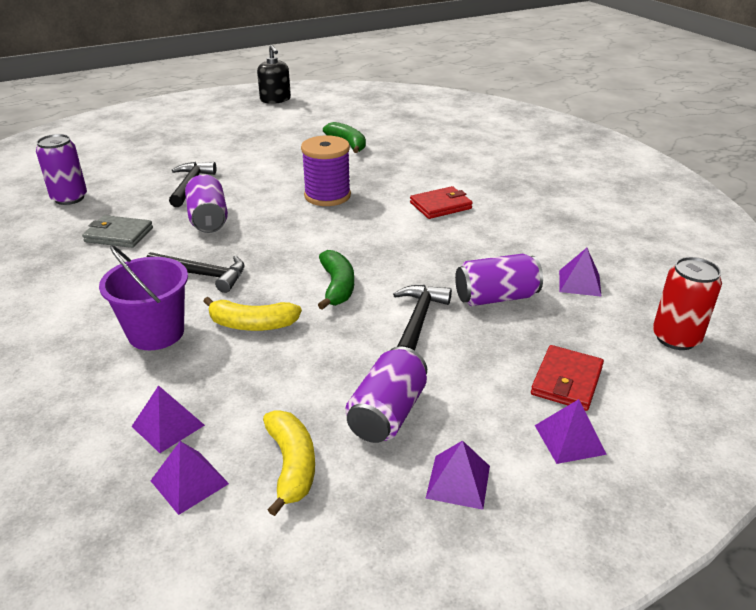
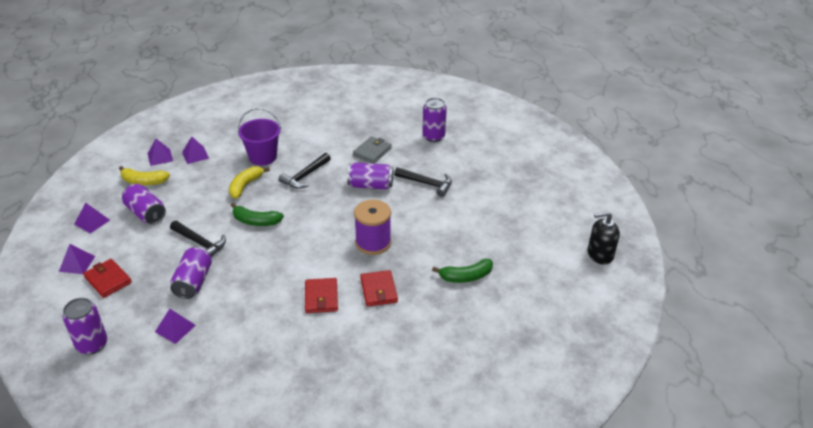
camera: 110 degrees right, 5 degrees up
red can [653,257,722,350] -> purple can [62,298,107,355]
none -> red wallet [360,270,398,307]

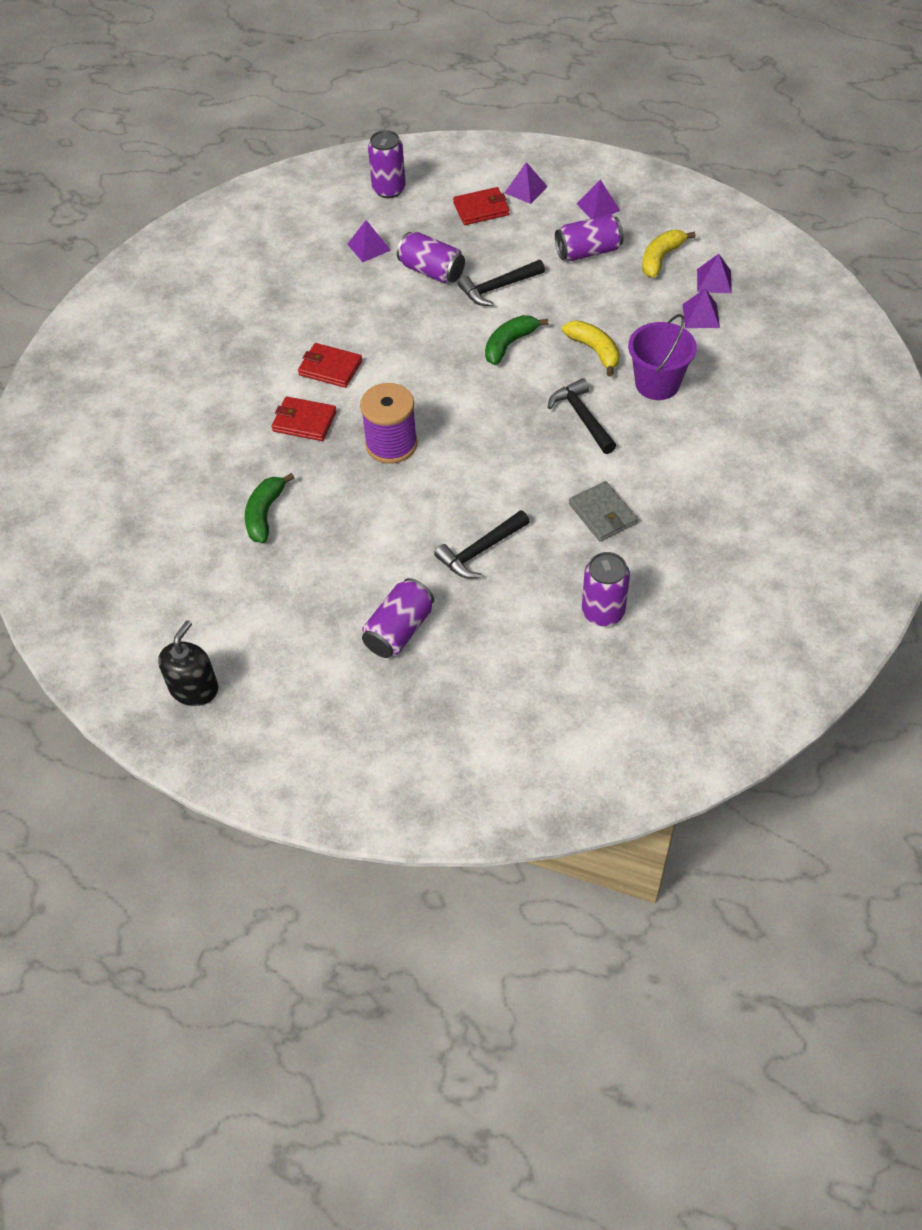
camera: 120 degrees right, 15 degrees up
purple can [347,162,393,190] -> purple can moved to [362,578,434,658]

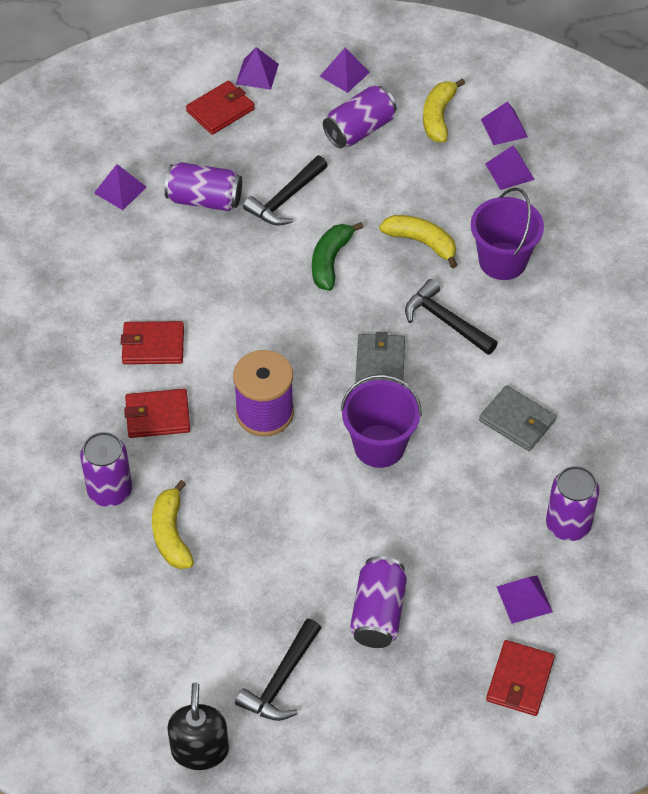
camera: 25 degrees left, 0 degrees up
green banana [245,473,294,543] -> yellow banana [152,480,194,569]
purple can [368,130,406,198] -> purple can moved to [80,432,132,507]
black hammer [434,510,530,579] -> black hammer moved to [235,619,321,721]
none -> purple bucket [341,374,422,468]
none -> grey wallet [355,332,405,387]
none -> red wallet [486,640,555,716]
none -> purple pyramid [497,576,553,624]

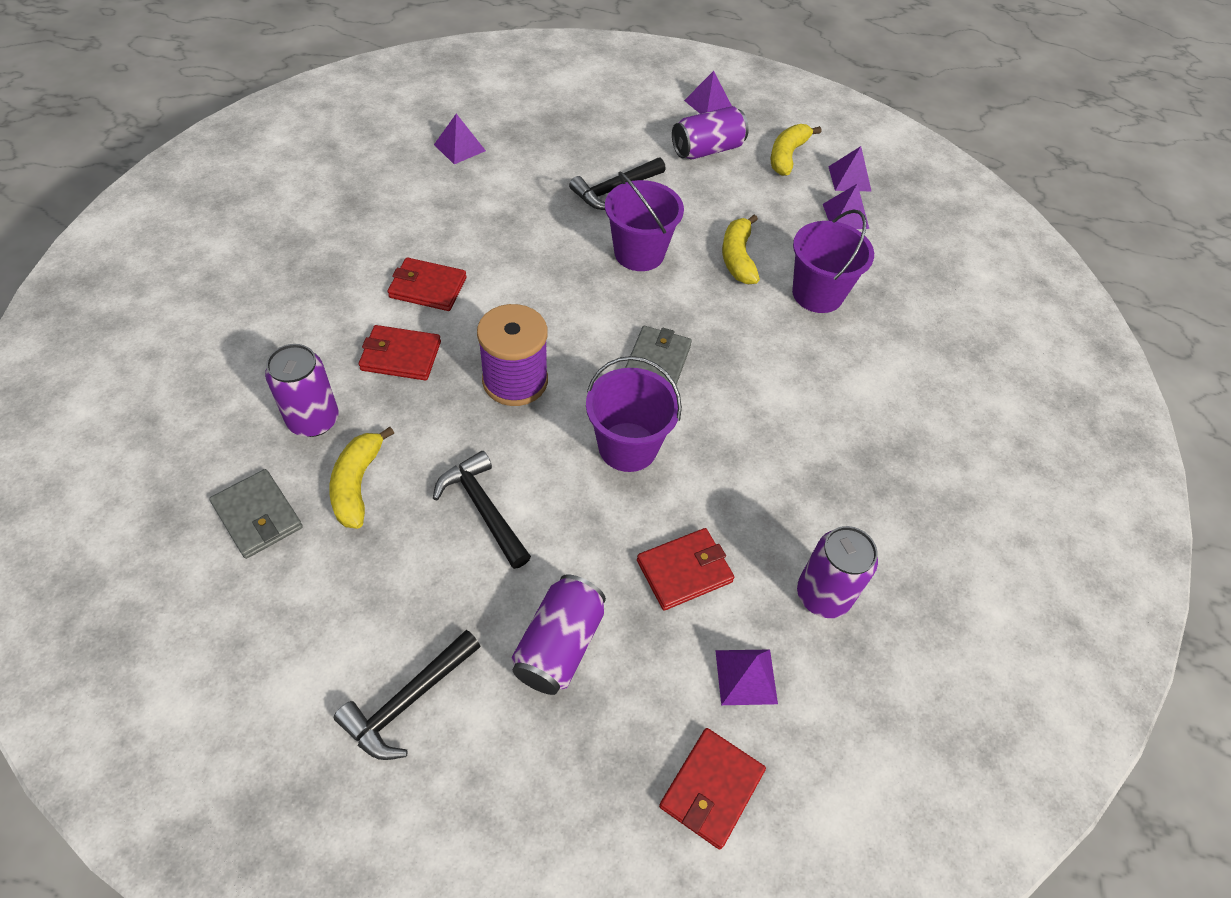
camera: 10 degrees right, 0 degrees up
purple can [165,162,242,211] -> none
black soap dispenser [167,682,229,770] -> none
red wallet [186,80,255,135] -> red wallet moved to [637,528,734,611]
purple pyramid [236,47,279,90] -> none
green banana [312,222,364,291] -> purple bucket [605,172,684,271]
yellow banana [379,215,457,268] -> yellow banana turned 135 degrees counterclockwise [722,215,760,284]
black hammer [405,279,498,355] -> black hammer moved to [433,451,531,569]
grey wallet [479,385,556,451] -> grey wallet moved to [209,469,303,559]

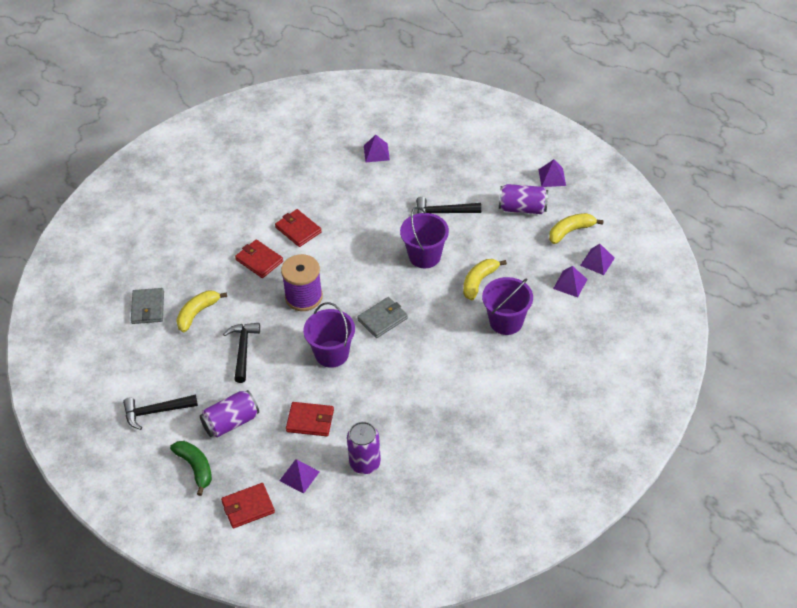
camera: 40 degrees right, 5 degrees down
purple can [265,344,339,437] -> none
none -> green banana [170,441,212,496]

